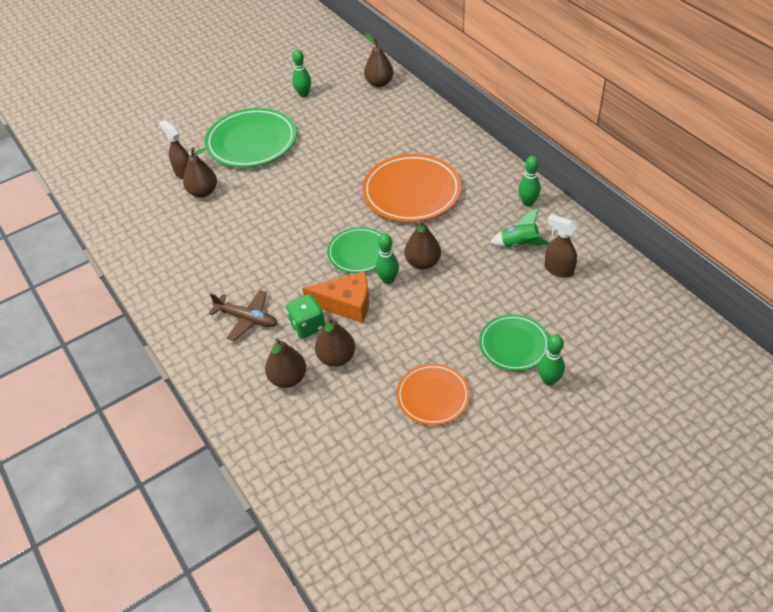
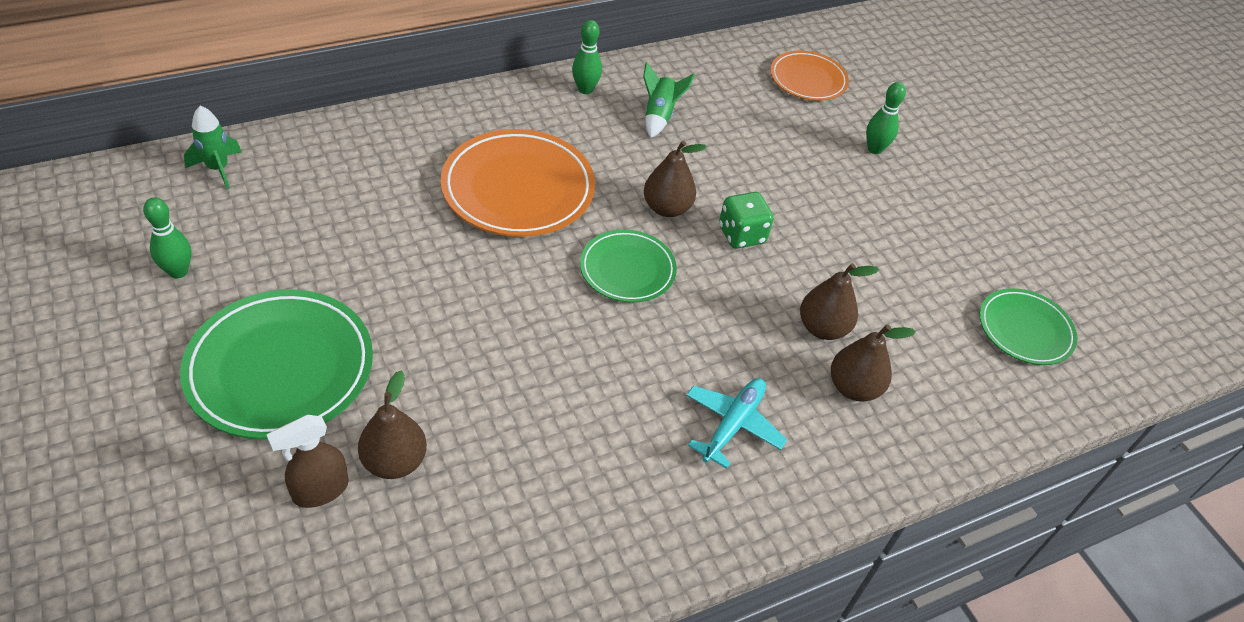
camera: 90 degrees left, 0 degrees up
brown plane [209,290,278,341] -> turquoise plane [686,378,787,469]
green dice [286,294,325,338] -> green dice moved to [719,192,774,249]
orange cheese [302,271,369,323] -> none
brown pear [364,33,394,87] -> green rocket [184,106,242,189]
green bowling pin [375,234,399,284] -> none
orange plate [396,363,470,425] -> orange plate moved to [770,51,849,101]
green plate [479,314,549,371] -> green plate moved to [979,288,1077,365]
brown spray bottle [545,214,577,278] -> none

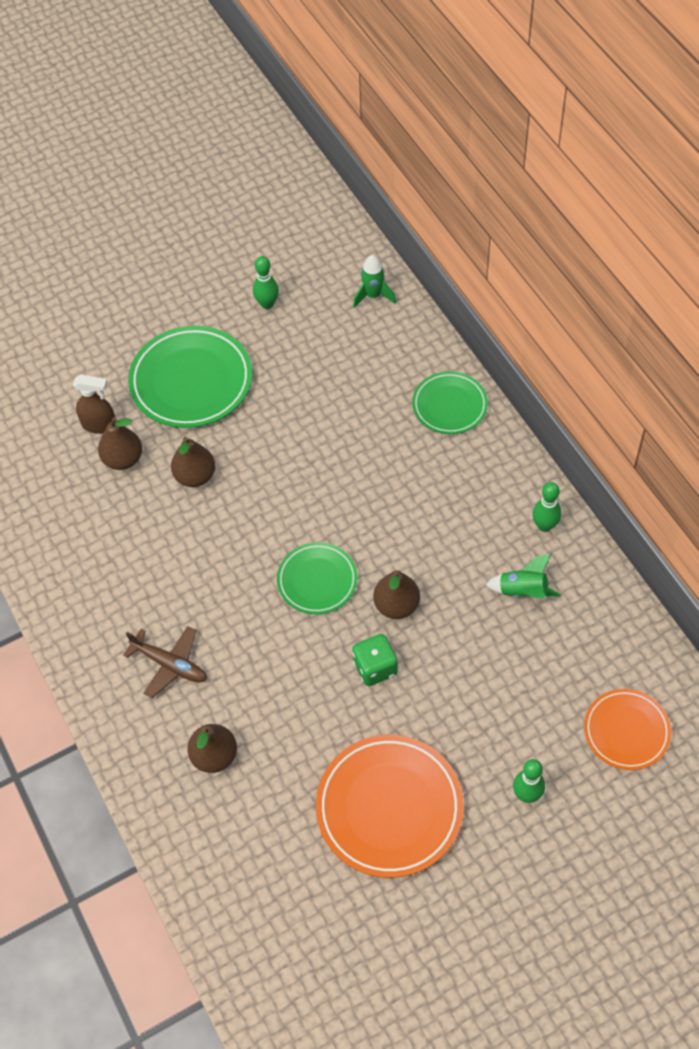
camera: 95 degrees right, 10 degrees up
brown spray bottle [267,415,349,508] -> brown spray bottle turned 135 degrees clockwise [73,375,116,434]
orange plate [441,129,595,237] -> orange plate moved to [316,735,464,878]
turquoise plane [686,378,787,469] -> brown plane [123,626,207,698]
brown pear [800,263,879,340] -> brown pear moved to [171,437,215,487]
green plate [979,288,1077,365] -> green plate moved to [412,371,488,434]

